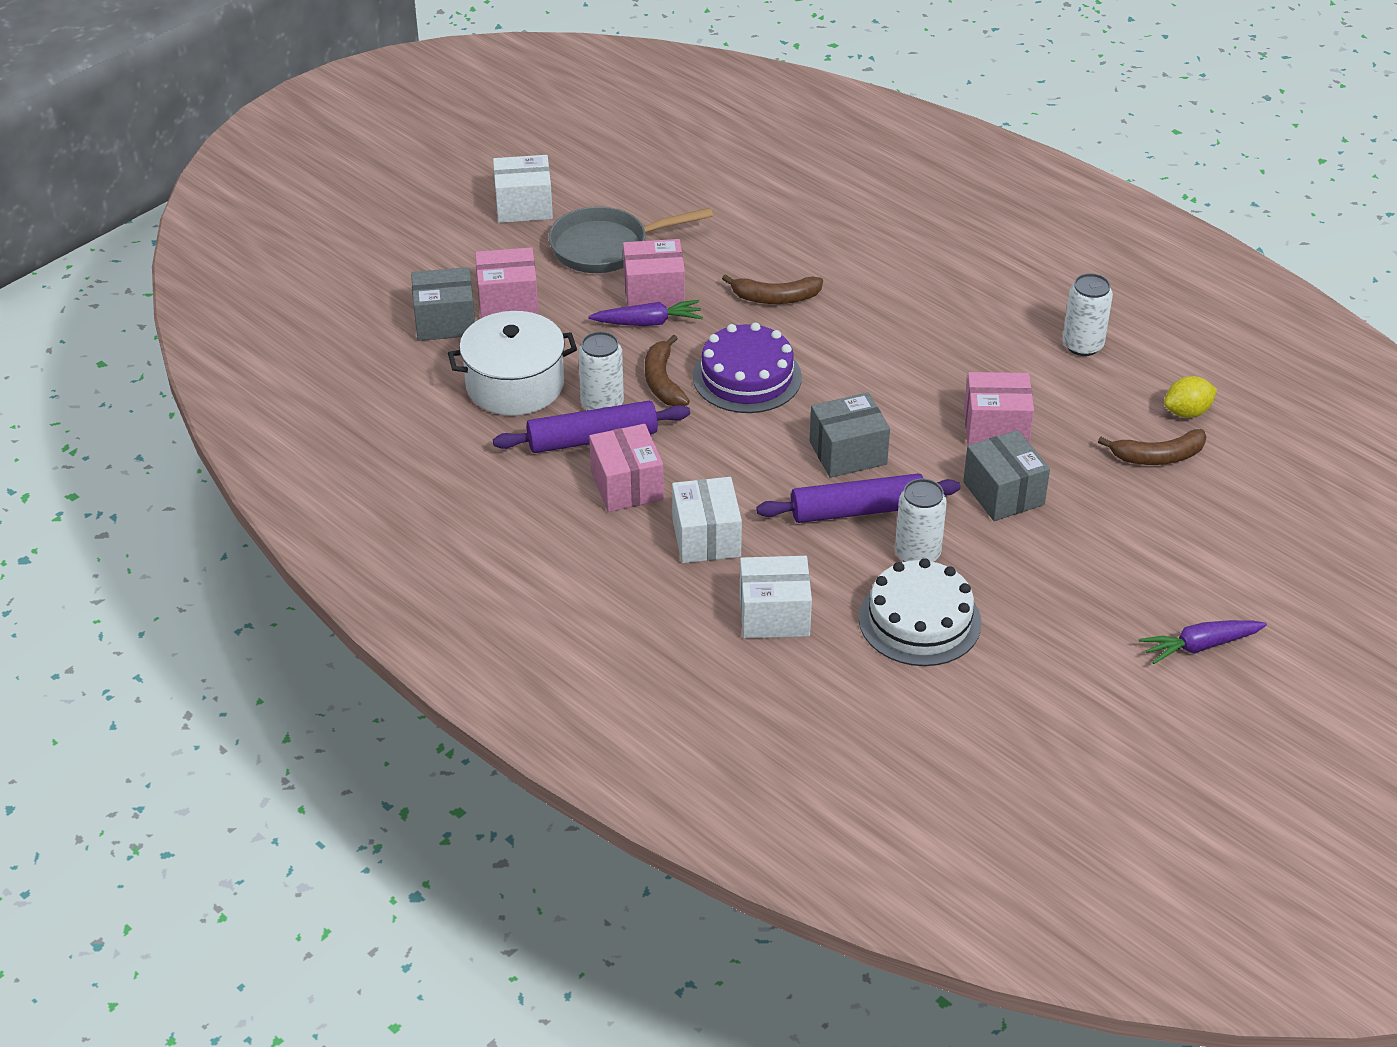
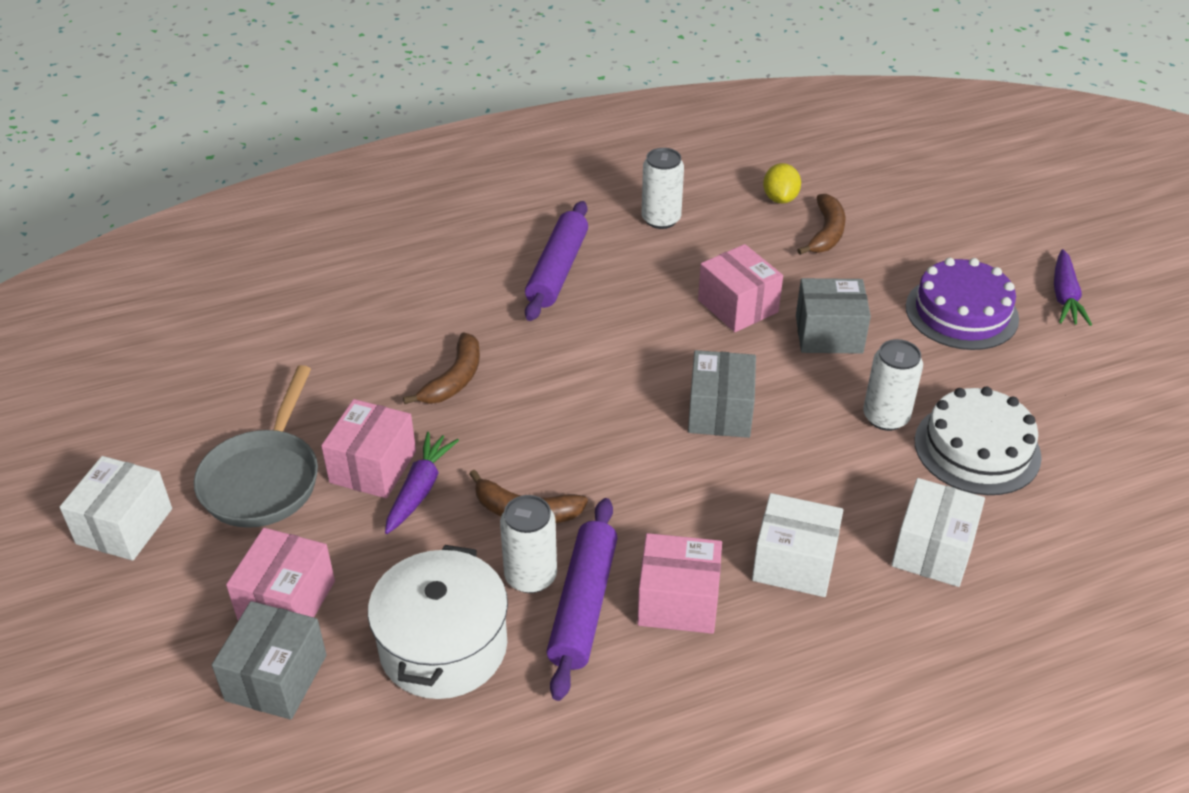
camera: 65 degrees left, 0 degrees up
purple cake [693,322,802,413] -> purple cake moved to [906,258,1019,350]
purple rolling pin [756,474,960,523] -> purple rolling pin moved to [525,201,588,321]
pink box [964,372,1034,445] -> pink box turned 60 degrees counterclockwise [698,244,783,332]

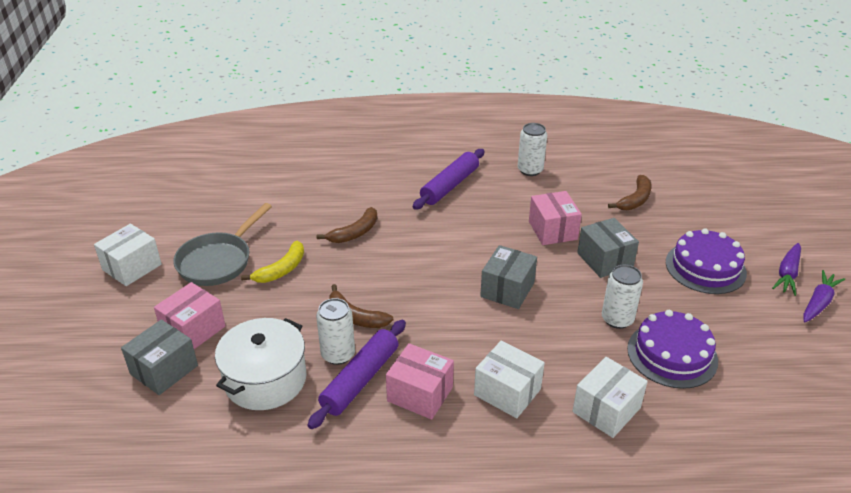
camera: 20 degrees right, 5 degrees down
pink box [321,399,416,498] -> yellow banana [241,241,304,283]
purple carrot [385,432,459,534] -> purple carrot moved to [803,270,845,322]
yellow lemon [763,163,801,204] -> none
grey box [796,278,871,354] -> grey box turned 45 degrees clockwise [577,218,639,278]
white cake [915,387,1042,495] -> purple cake [627,310,718,389]

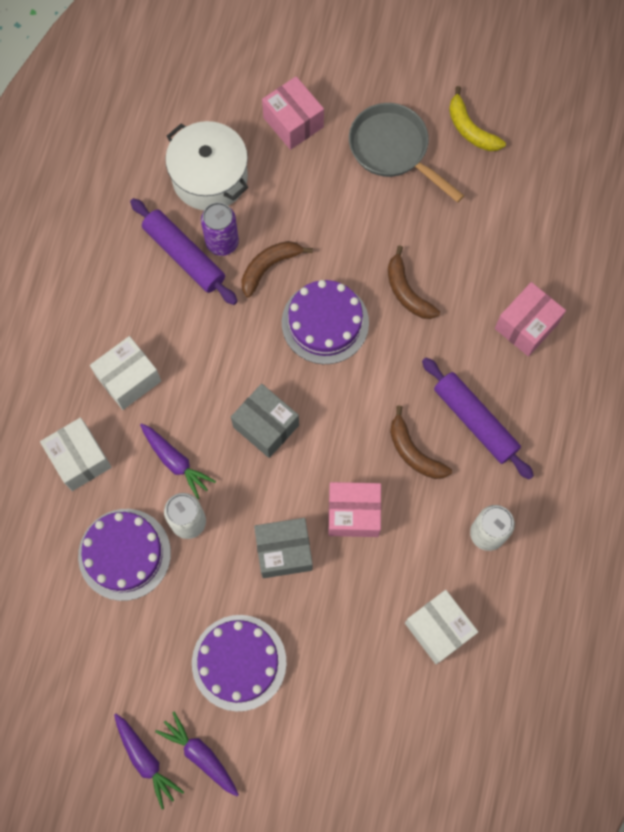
camera: 105 degrees right, 35 degrees up
white box [94,224,162,286] -> white box moved to [405,590,478,664]
grey box [121,319,198,395] -> none
yellow banana [241,241,304,283] -> yellow banana moved to [449,86,506,151]
white can [316,298,355,365] -> purple can [201,202,239,256]
pink box [386,343,454,420] -> pink box moved to [495,282,566,357]
brown banana [608,175,652,210] -> brown banana moved to [390,405,452,479]
none -> purple carrot [140,423,216,499]
none -> purple cake [282,280,369,364]

